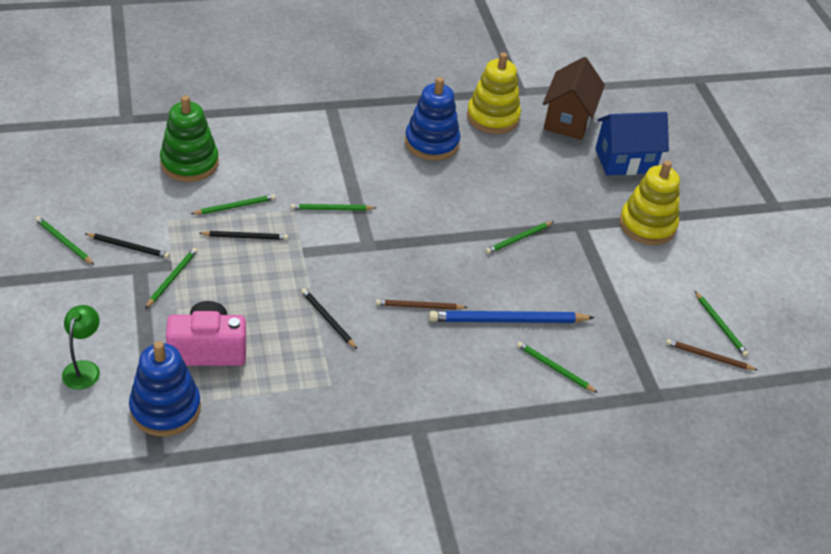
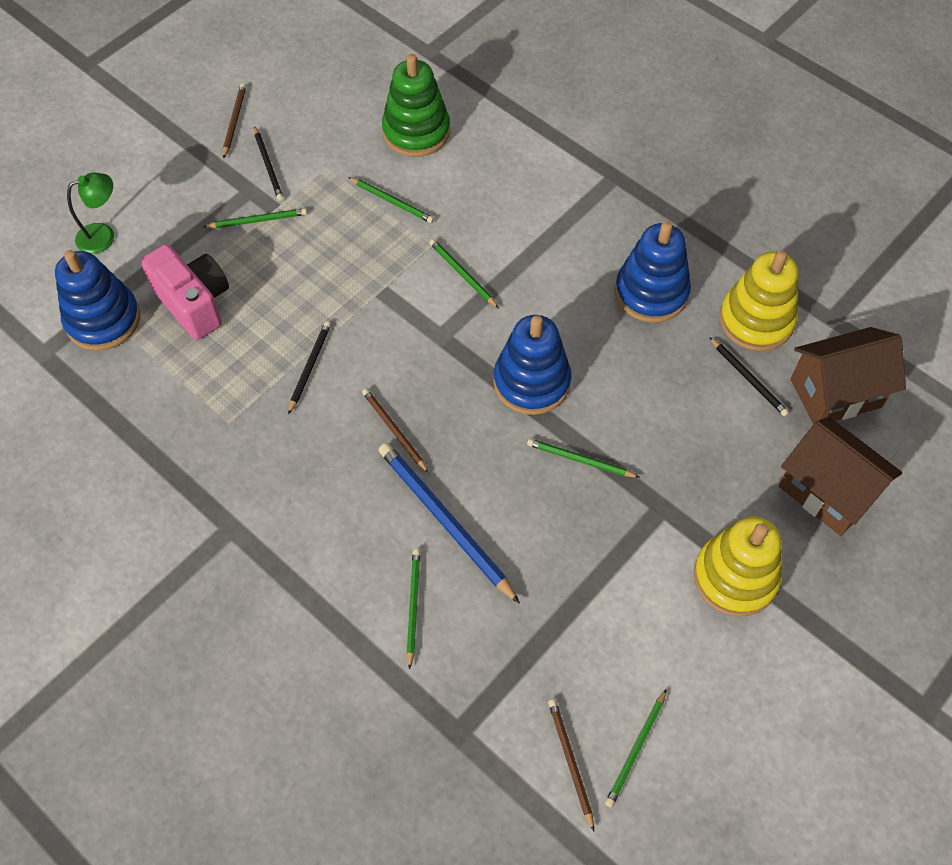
camera: 60 degrees right, 15 degrees up
green pencil [35,216,94,265] -> brown pencil [223,83,246,159]
black pencil [199,231,288,240] -> black pencil moved to [709,337,789,416]
blue house [595,112,669,175] -> brown house [779,417,902,536]
none -> blue stacking toy [493,315,571,415]

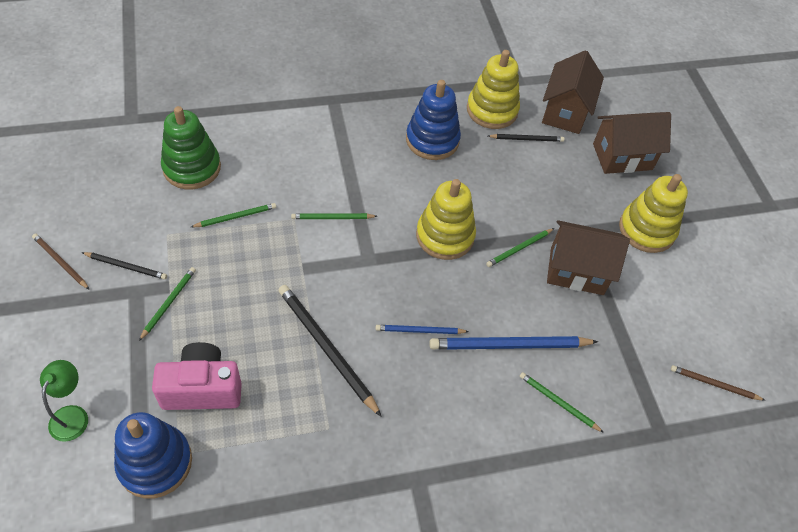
camera: 60 degrees left, 5 degrees down
black pencil [288,321,331,414] -> black pencil [278,285,382,417], size x1.82
brown pencil [362,388,429,473] -> blue pencil [376,325,469,334]
blue stacking toy [493,315,571,415] -> yellow stacking toy [416,179,476,260]
green pencil [605,689,667,807] -> none
none -> brown house [547,220,630,295]

